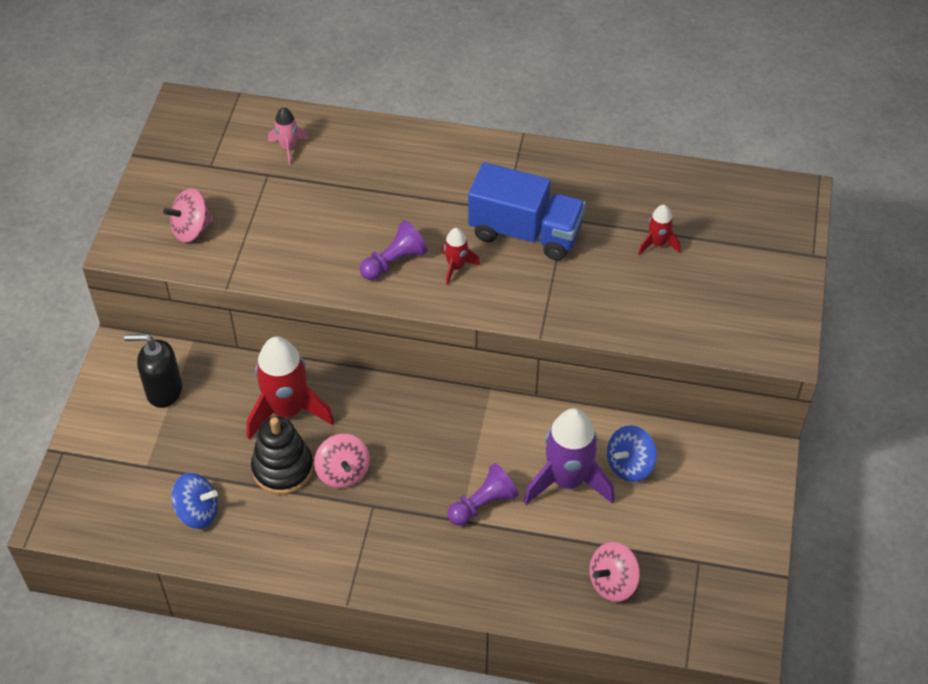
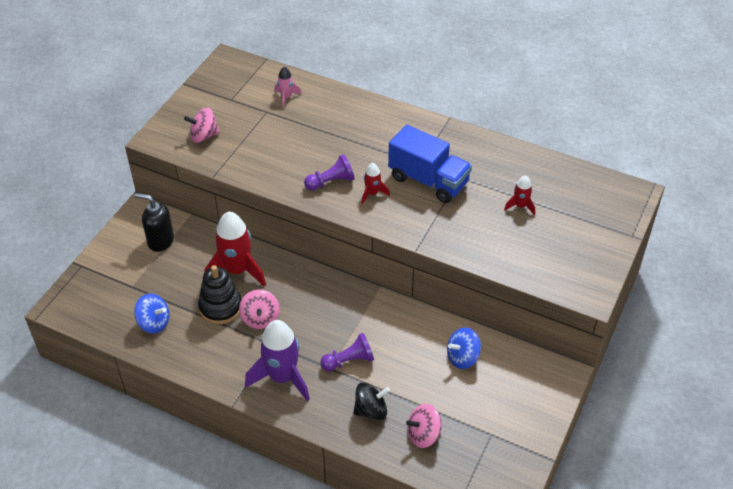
camera: 15 degrees right, 5 degrees down
purple rocket [524,408,615,505] -> purple rocket moved to [245,320,310,401]
none -> black spinning top [353,383,390,421]

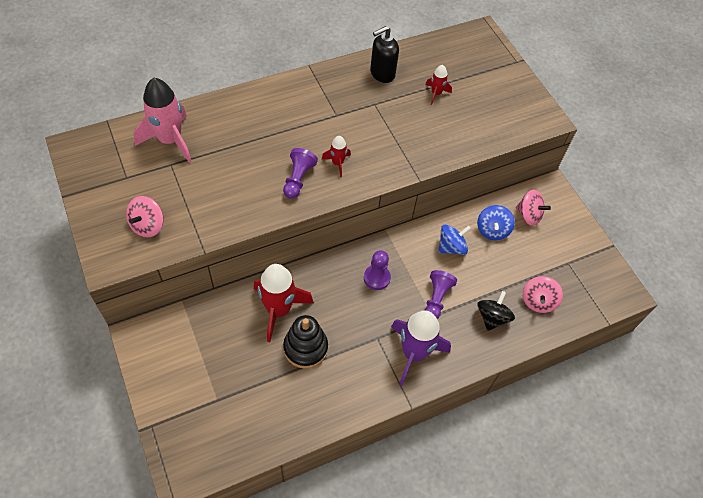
camera: 55 degrees left, 10 degrees up
blue spinning top [134,293,169,334] -> blue spinning top moved to [438,225,471,255]
black soap dispenser [135,193,174,252] -> black soap dispenser moved to [370,26,399,83]
pink spinning top [239,290,280,329] -> pink spinning top moved to [516,190,551,226]
pink rocket [274,67,302,108] -> pink rocket [133,78,191,163], size x2.06
blue truck [388,125,472,203] -> none
none -> purple pawn [364,250,391,290]

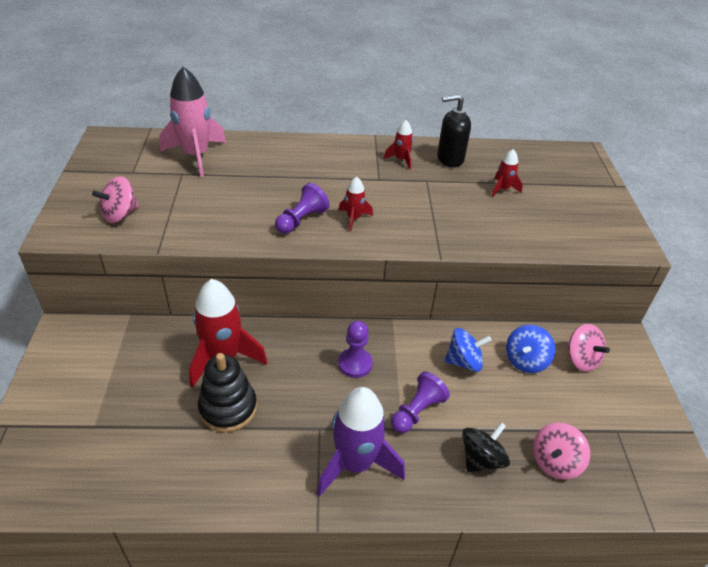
camera: 25 degrees right, 15 degrees down
none -> red rocket [384,120,413,169]

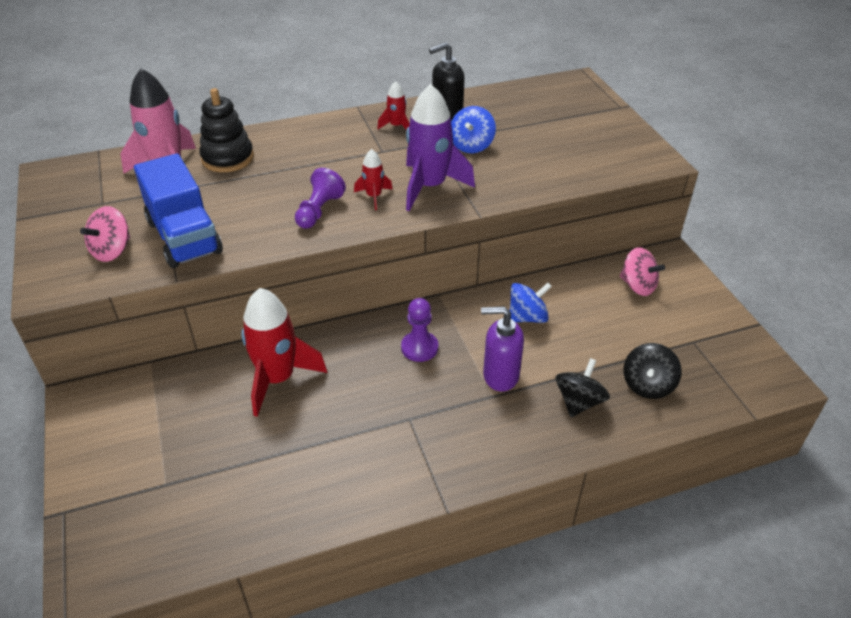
camera: 15 degrees left, 0 degrees up
black stacking toy [198,353,257,432] -> black stacking toy moved to [199,88,254,172]
purple rocket [317,387,405,497] -> purple rocket moved to [406,84,475,211]
purple pawn [391,371,450,433] -> purple soap dispenser [481,306,524,392]
red rocket [491,149,523,197] -> none
blue spinning top [506,325,555,373] -> blue spinning top moved to [451,106,496,153]
pink spinning top [533,422,590,480] -> black spinning top [623,343,682,399]
none -> blue truck [134,153,223,268]

